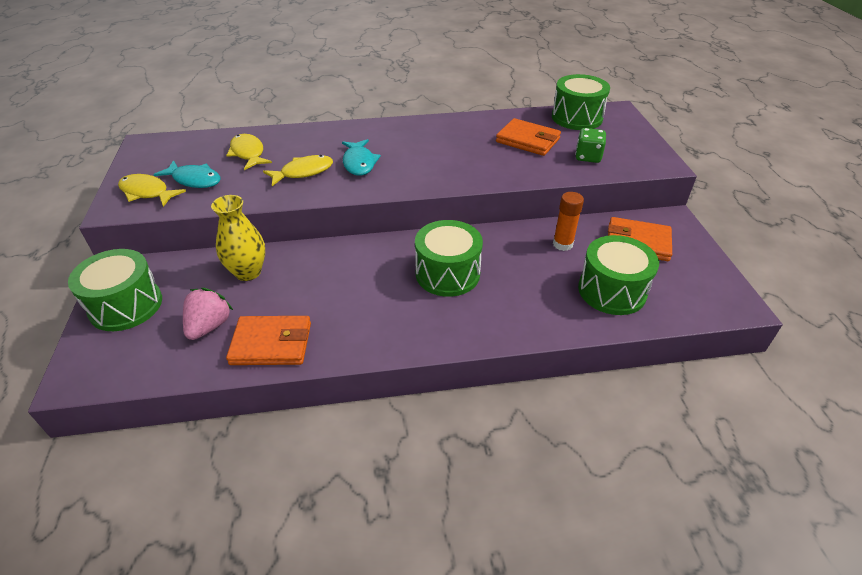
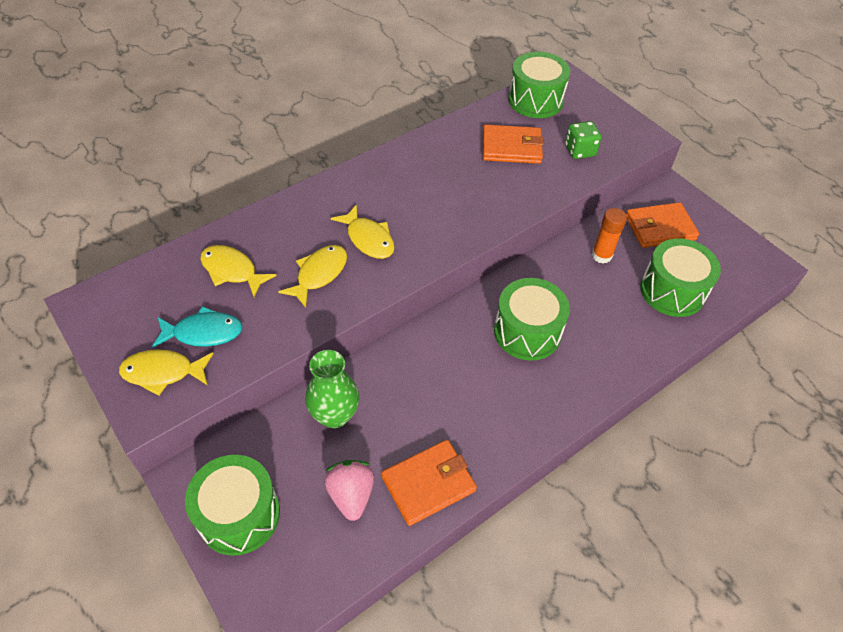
camera: 30 degrees left, 10 degrees up
yellow vase [211,195,265,281] -> green vase [305,350,359,428]
turquoise fish [342,139,381,176] -> yellow fish [331,205,395,259]

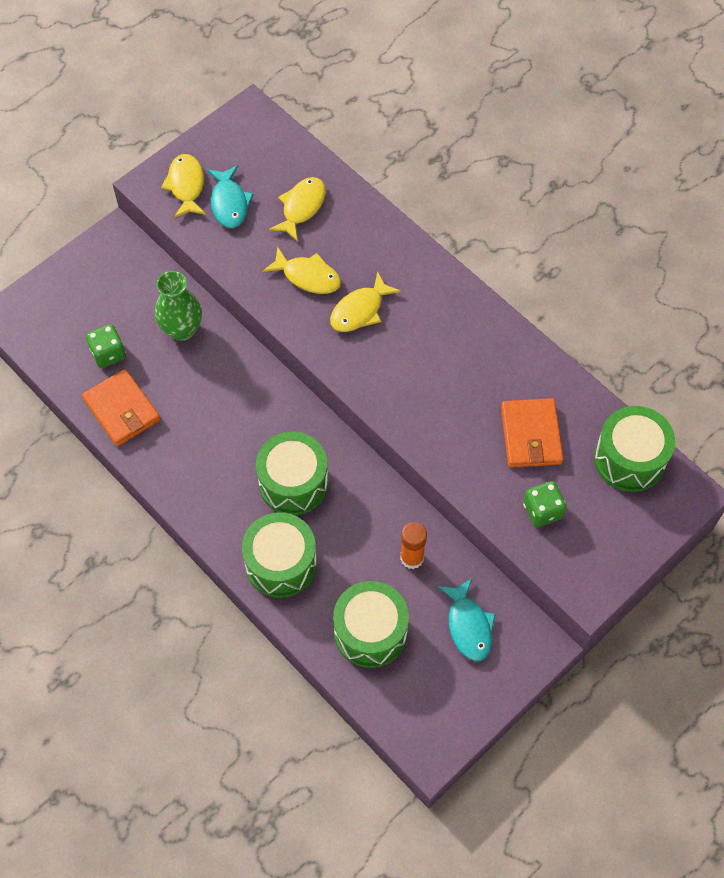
camera: 85 degrees right, 10 degrees up
green drum [185,455,280,556] -> green drum moved to [242,512,317,598]
pink strawberry [324,460,374,521] -> green dice [86,324,126,368]
orange wallet [626,202,699,248] -> turquoise fish [438,578,495,661]

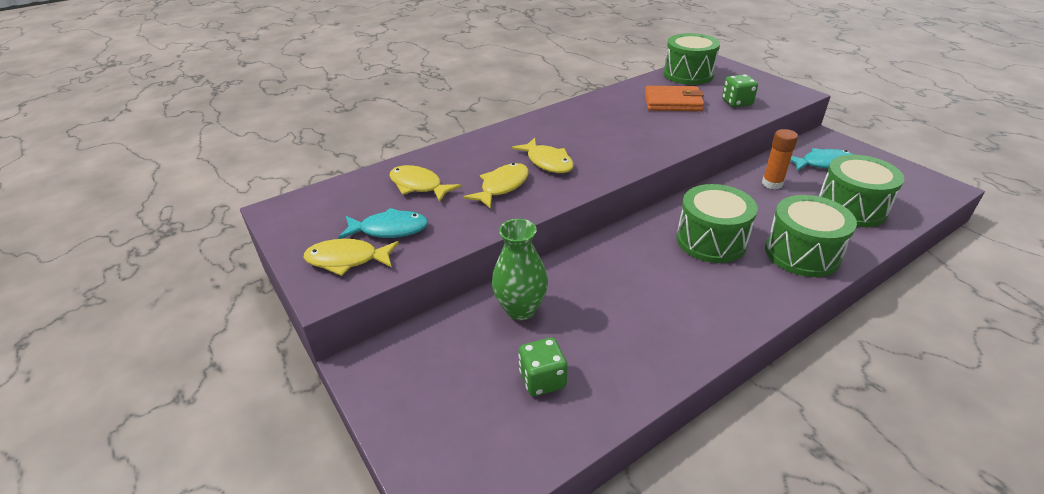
camera: 80 degrees left, 25 degrees down
orange wallet [82,369,160,446] -> none

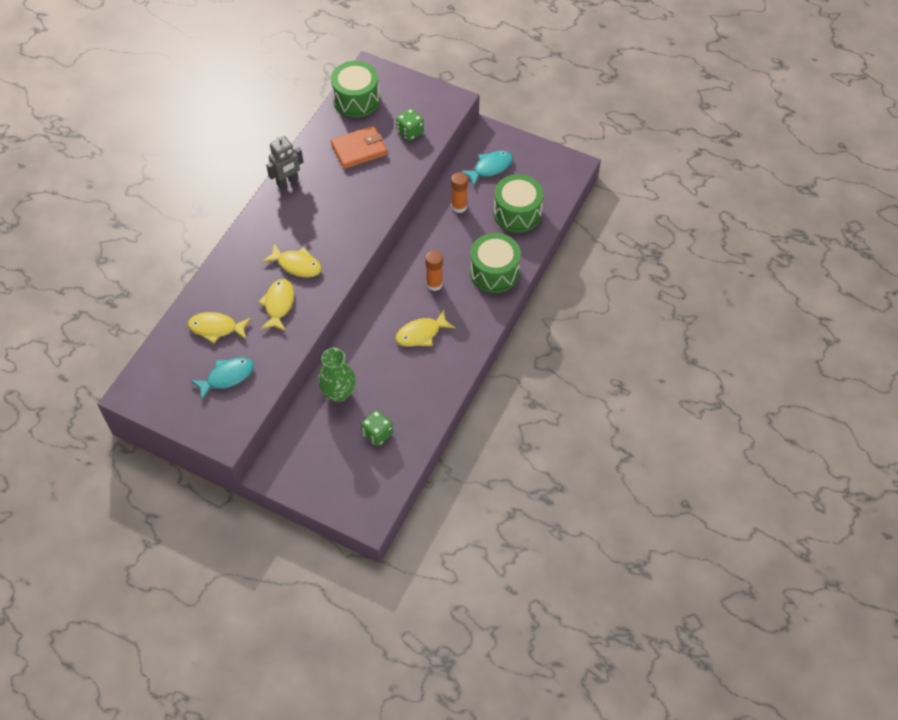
camera: 30 degrees left, 20 degrees up
yellow fish [304,239,399,276] -> yellow fish moved to [396,310,455,347]
green drum [676,184,758,263] -> orange glue stick [425,250,443,291]
none -> grey robot [266,135,303,189]

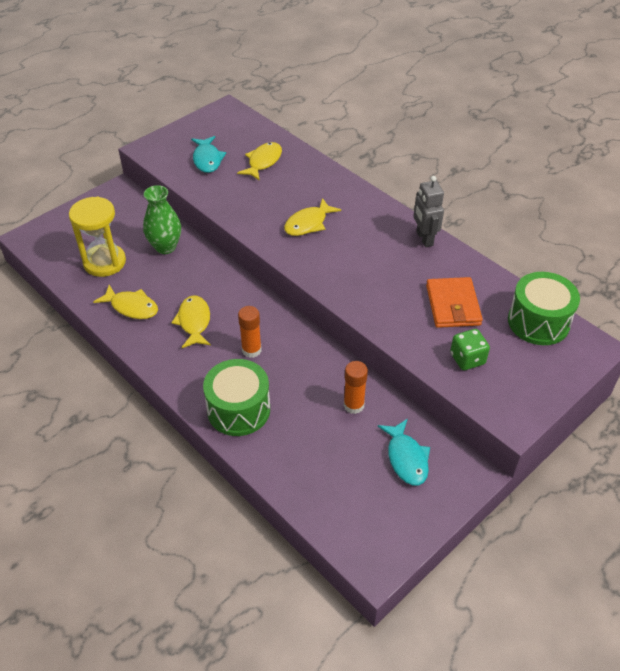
camera: 110 degrees right, 10 degrees down
yellow fish [258,279,294,331] -> yellow fish moved to [93,285,158,319]
green dice [361,410,393,446] -> yellow hourglass [69,197,126,277]
green drum [494,174,544,233] -> none

